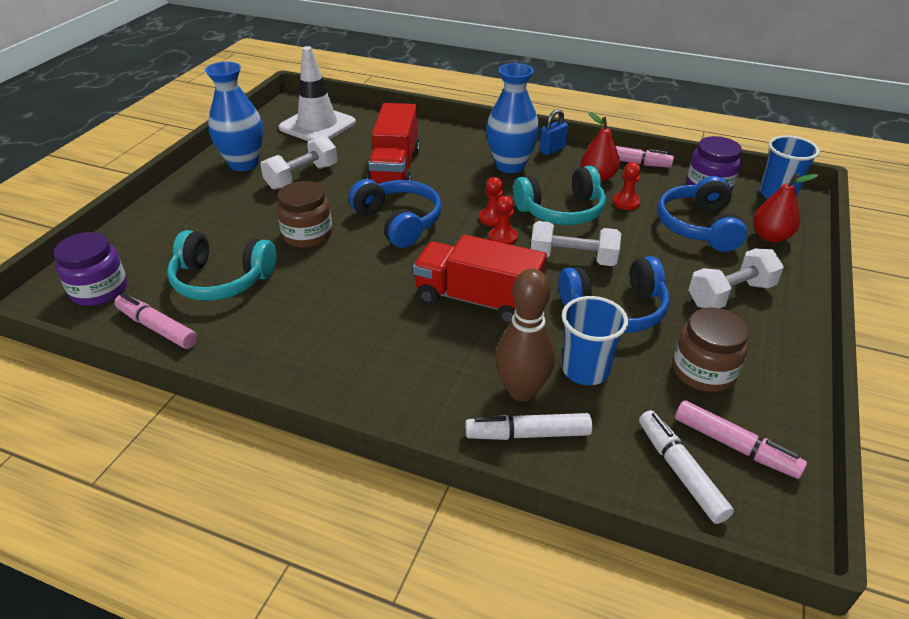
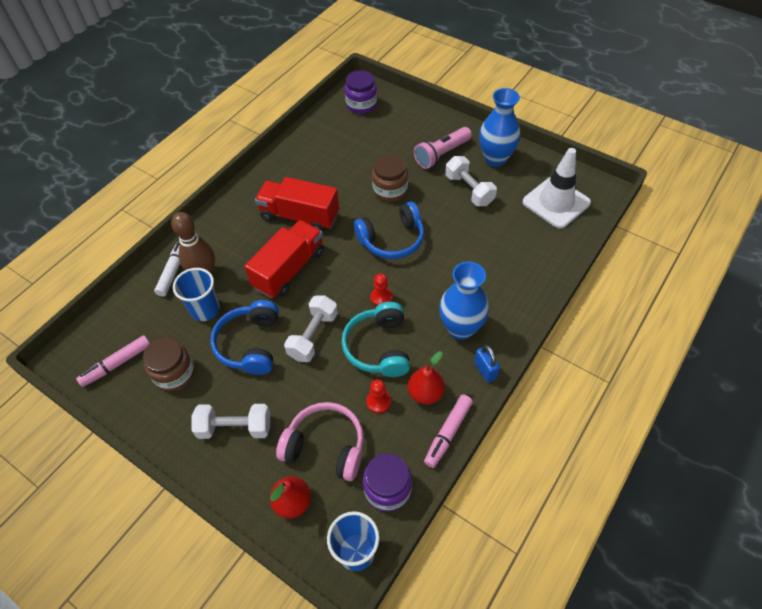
camera: 105 degrees right, 15 degrees up
pink marker [114,293,198,349] -> none
turquoise headphones [167,230,277,301] -> none
red truck [367,103,420,184] -> red truck moved to [255,177,339,232]
red pawn [489,196,518,245] -> none
white marker [639,410,734,524] -> none
blue headphones [658,176,748,252] -> pink headphones [276,402,364,481]
white dumbbell [688,248,784,308] -> white dumbbell turned 75 degrees counterclockwise [192,404,270,439]
none -> pink flashlight [414,127,472,169]

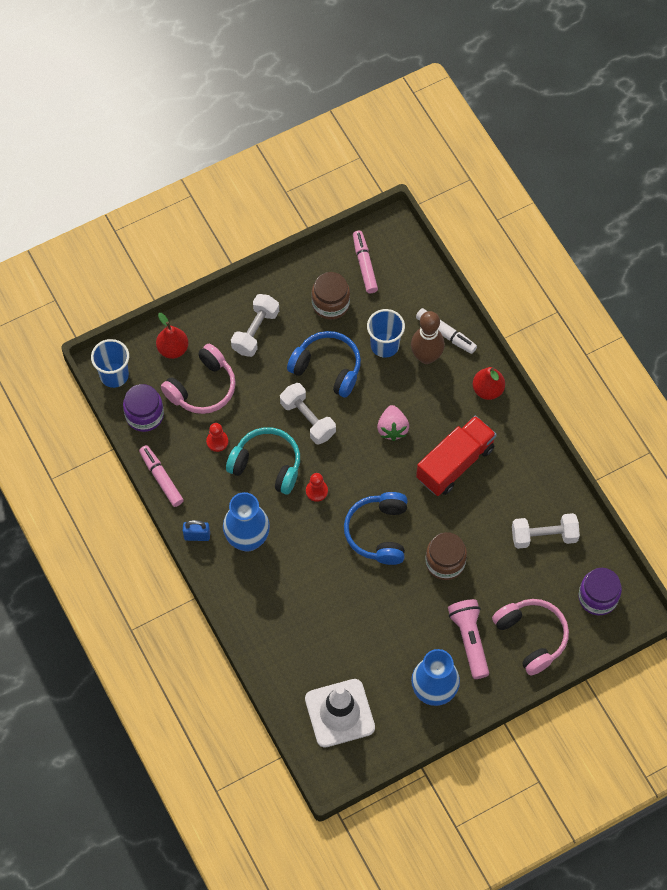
camera: 115 degrees right, 10 degrees up
red truck [245,220,324,298] -> pink strawberry [377,405,409,441]
red pear [408,351,445,405] -> red pear moved to [473,367,505,400]
white dumbbell [445,156,497,206] -> white dumbbell moved to [512,513,580,549]
none -> pink headphones [492,599,569,675]

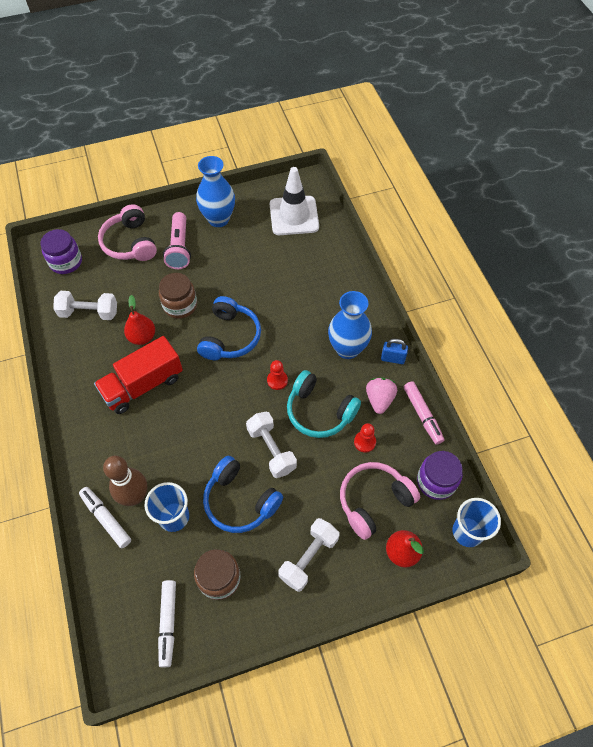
camera: 170 degrees left, 5 degrees down
pink marker [353,231,378,293] -> white marker [158,580,176,667]
pink strawberry [377,405,409,441] -> pink strawberry moved to [366,378,397,414]
red pear [473,367,505,400] -> red pear moved to [124,295,155,345]

